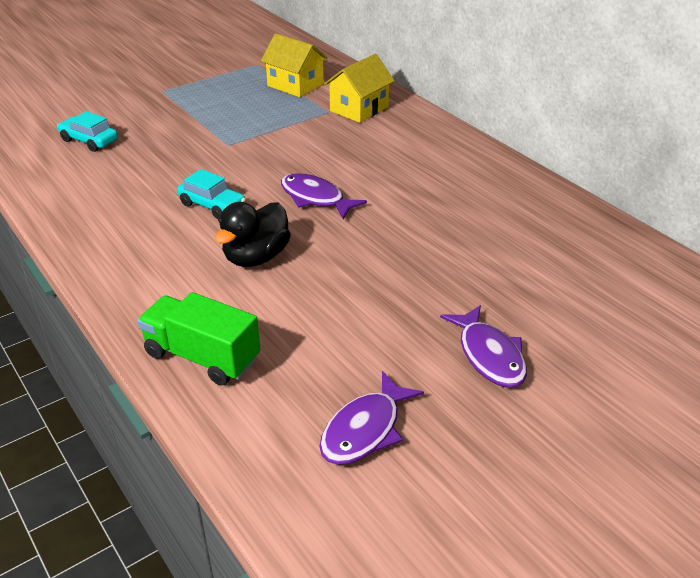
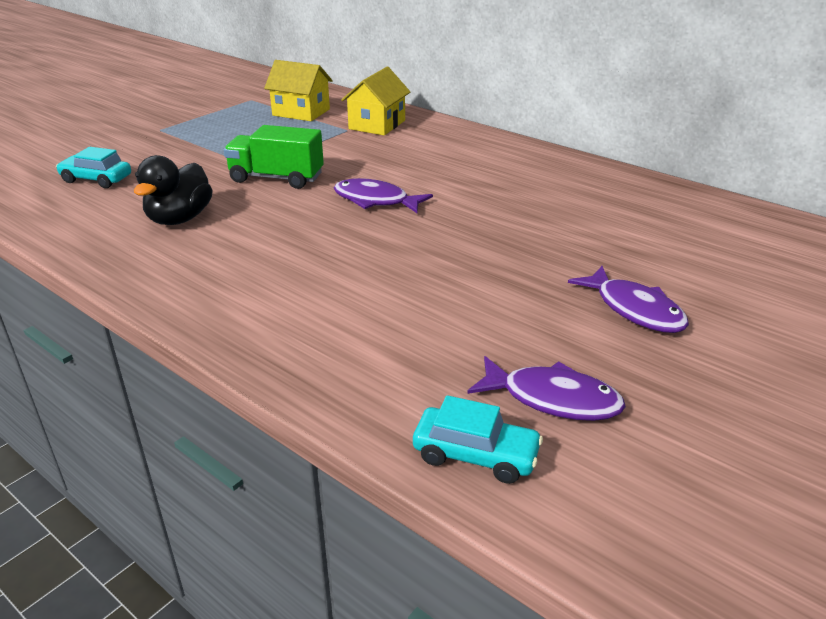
camera: 15 degrees left, 5 degrees down
green truck [138,292,260,386] -> green truck moved to [224,125,324,189]
turquoise car [177,169,246,219] -> turquoise car moved to [413,395,543,484]
black duck [215,202,291,267] -> black duck moved to [134,155,213,225]
purple fish [319,371,424,465] -> purple fish turned 90 degrees counterclockwise [467,356,626,421]

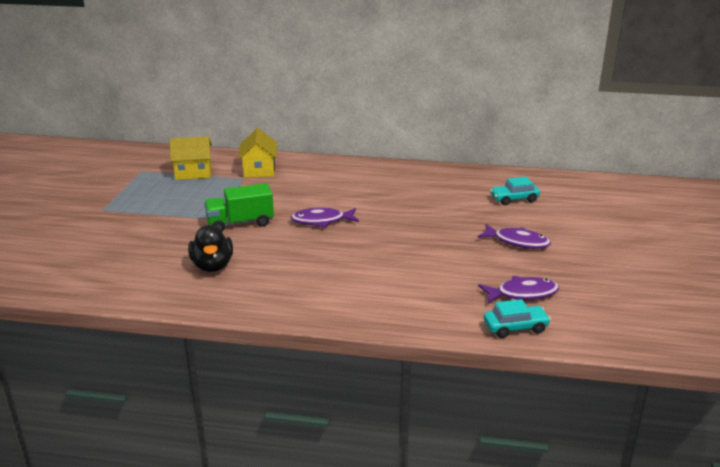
camera: 30 degrees left, 5 degrees down
turquoise car [56,147,131,188] -> turquoise car moved to [490,177,540,205]

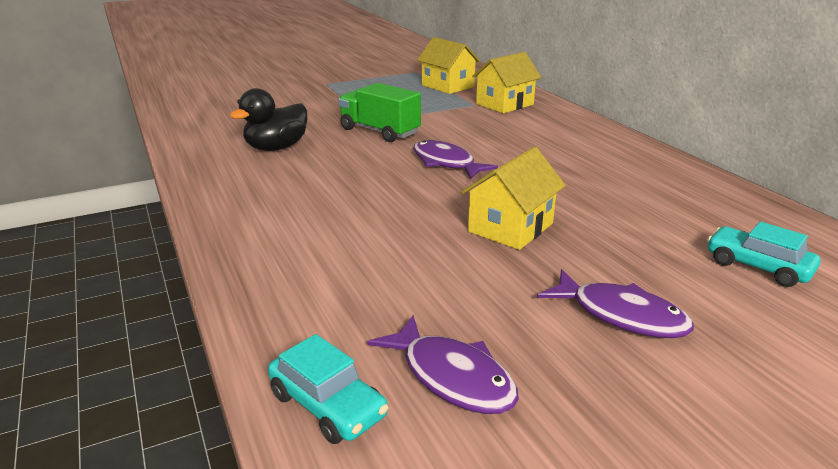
camera: 55 degrees right, 0 degrees up
purple fish [477,224,551,249] -> purple fish turned 45 degrees counterclockwise [537,269,694,338]
none -> yellow house [461,147,566,250]

